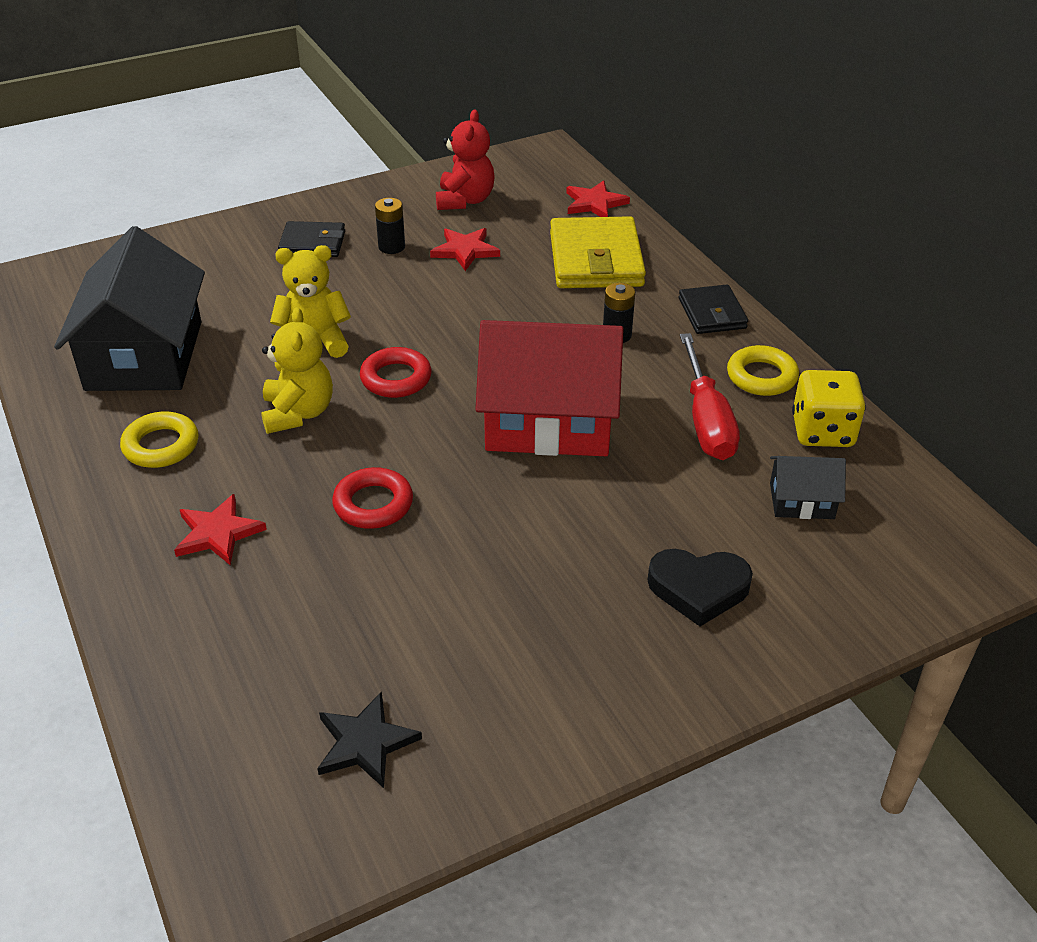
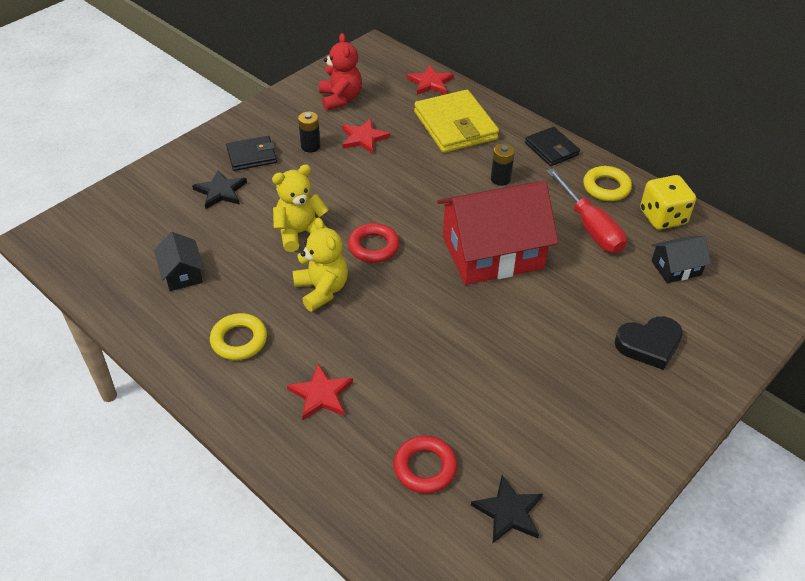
camera: 20 degrees left, 5 degrees up
black house [54,226,205,391] -> black house [154,232,204,291], size x0.46
red ring [332,467,413,529] -> red ring moved to [393,436,457,494]
none -> black star [192,170,247,209]

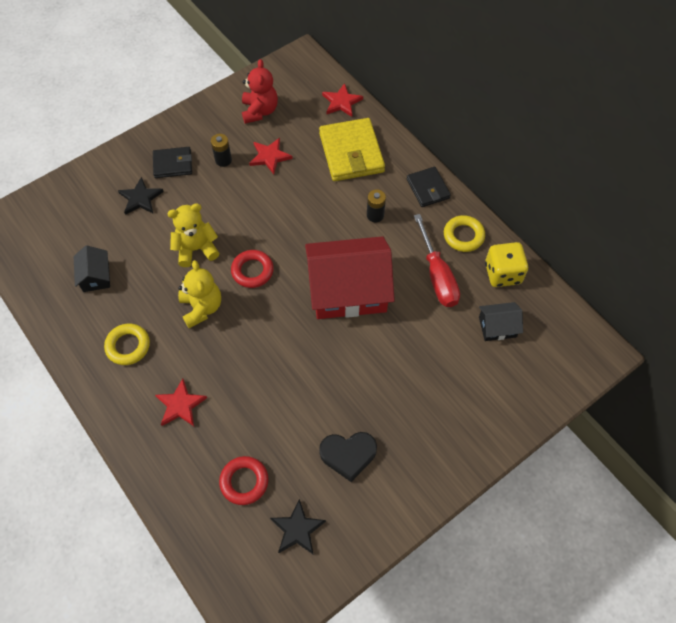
camera: 10 degrees right, 15 degrees up
black heart [614,316,683,370] -> black heart moved to [319,432,377,482]

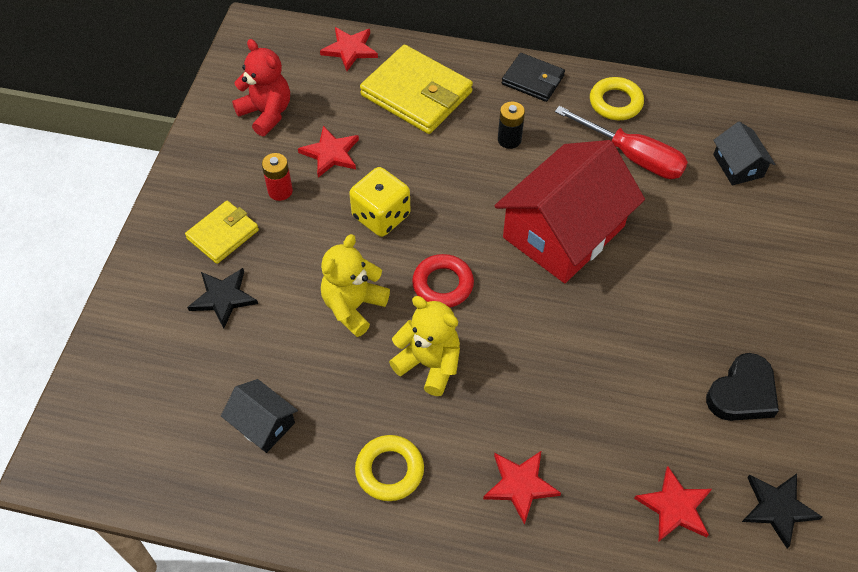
camera: 40 degrees left, 5 degrees down
black wallet [153,147,192,178] -> yellow wallet [185,201,259,264]
black battery [211,134,232,167] -> red battery [262,153,293,201]
red ring [219,456,269,505] -> red star [634,466,712,541]
black house [479,302,523,341] -> black house turned 60 degrees counterclockwise [713,121,775,185]
yellow dice [485,242,529,287] -> yellow dice moved to [349,167,410,237]

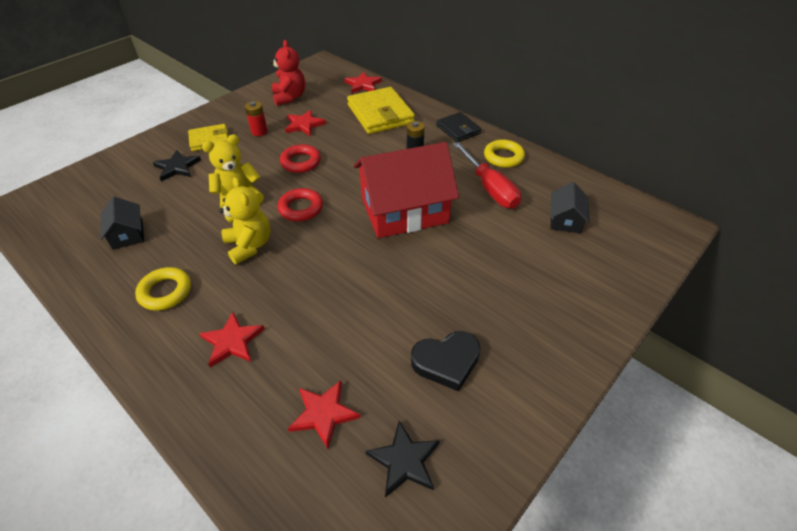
camera: 30 degrees right, 10 degrees down
yellow dice [349,167,410,237] -> red ring [280,144,321,173]

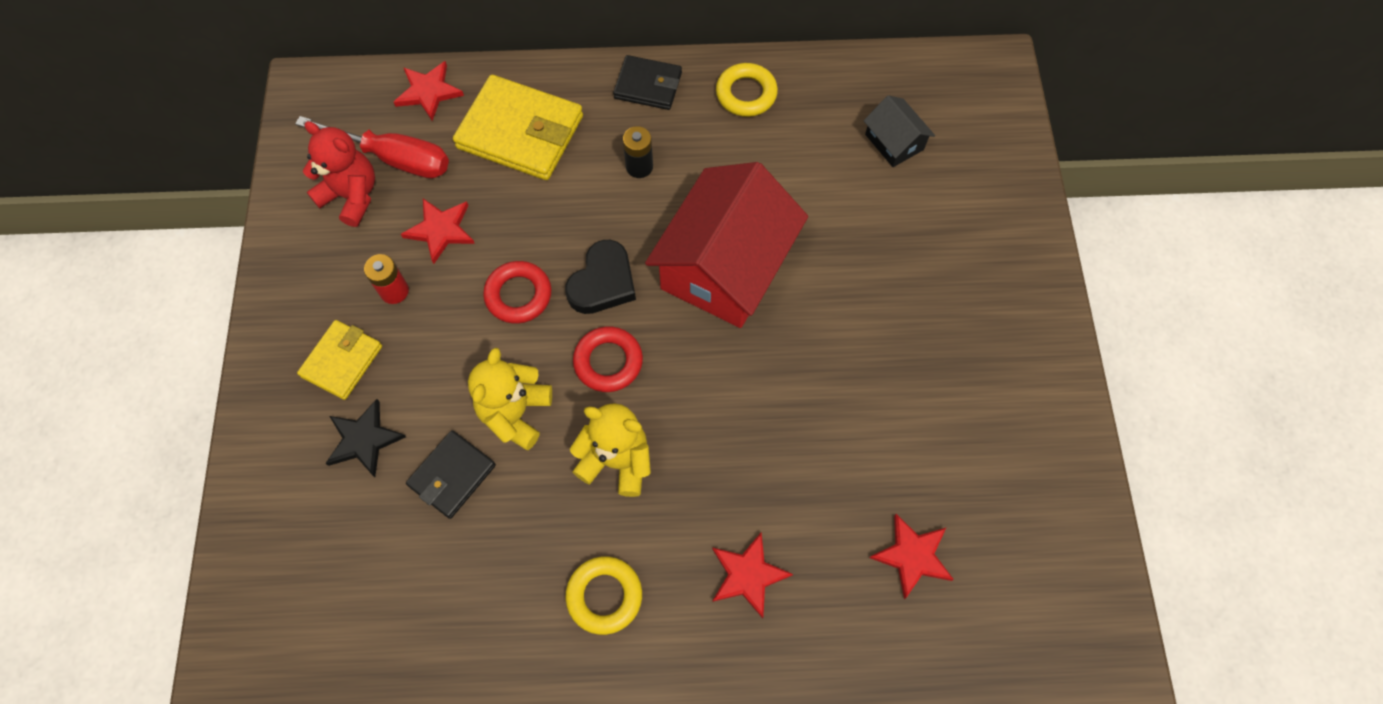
camera: 45 degrees left, 20 degrees up
black house [100,197,144,250] -> none
black star [366,421,440,498] -> none
black heart [411,331,480,391] -> black heart moved to [565,240,636,314]
red screwdriver [453,142,521,208] -> red screwdriver moved to [295,116,449,178]
none -> black wallet [406,430,496,519]

